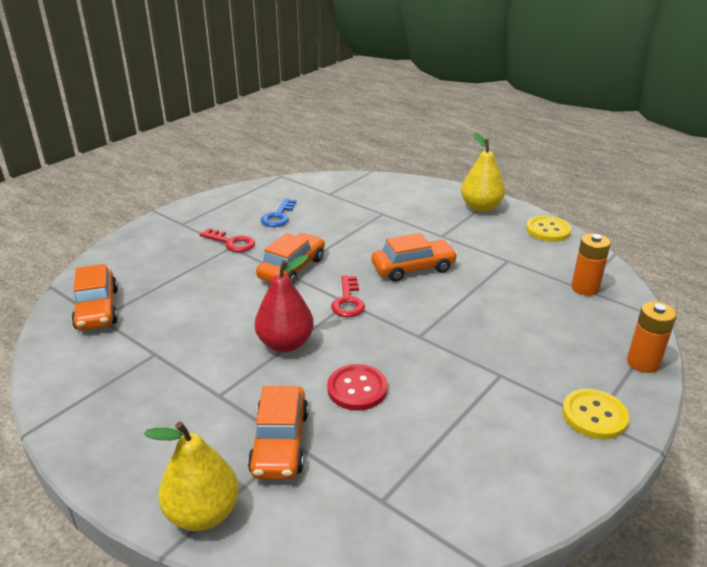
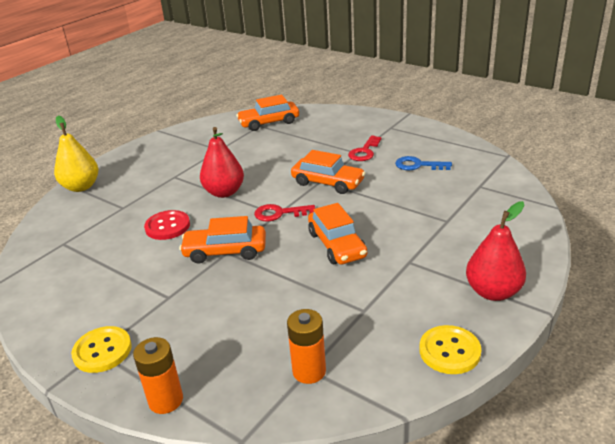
camera: 90 degrees right, 0 degrees up
orange car [248,386,309,479] -> orange car moved to [179,216,266,264]
yellow pear [461,132,505,212] -> red pear [466,201,526,301]

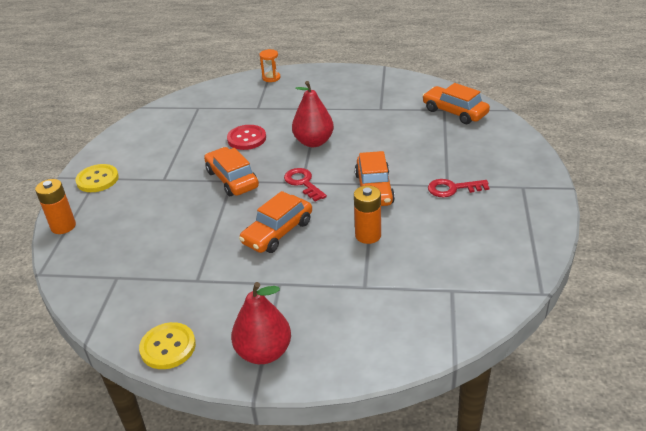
camera: 60 degrees right, 5 degrees up
yellow pear [54,116,98,192] -> orange hourglass [259,49,281,82]
orange battery [287,309,326,384] -> orange battery moved to [354,185,381,244]
blue key [395,156,452,170] -> none

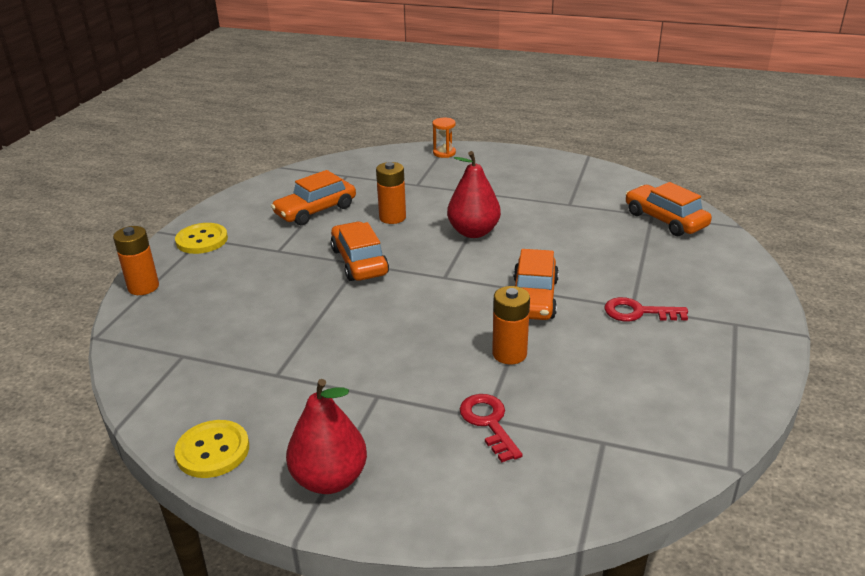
camera: 10 degrees right, 5 degrees down
red button [227,125,266,150] -> orange battery [376,162,406,224]
orange car [239,191,312,253] -> orange car moved to [271,170,356,225]
red key [284,168,327,202] -> red key moved to [460,394,523,462]

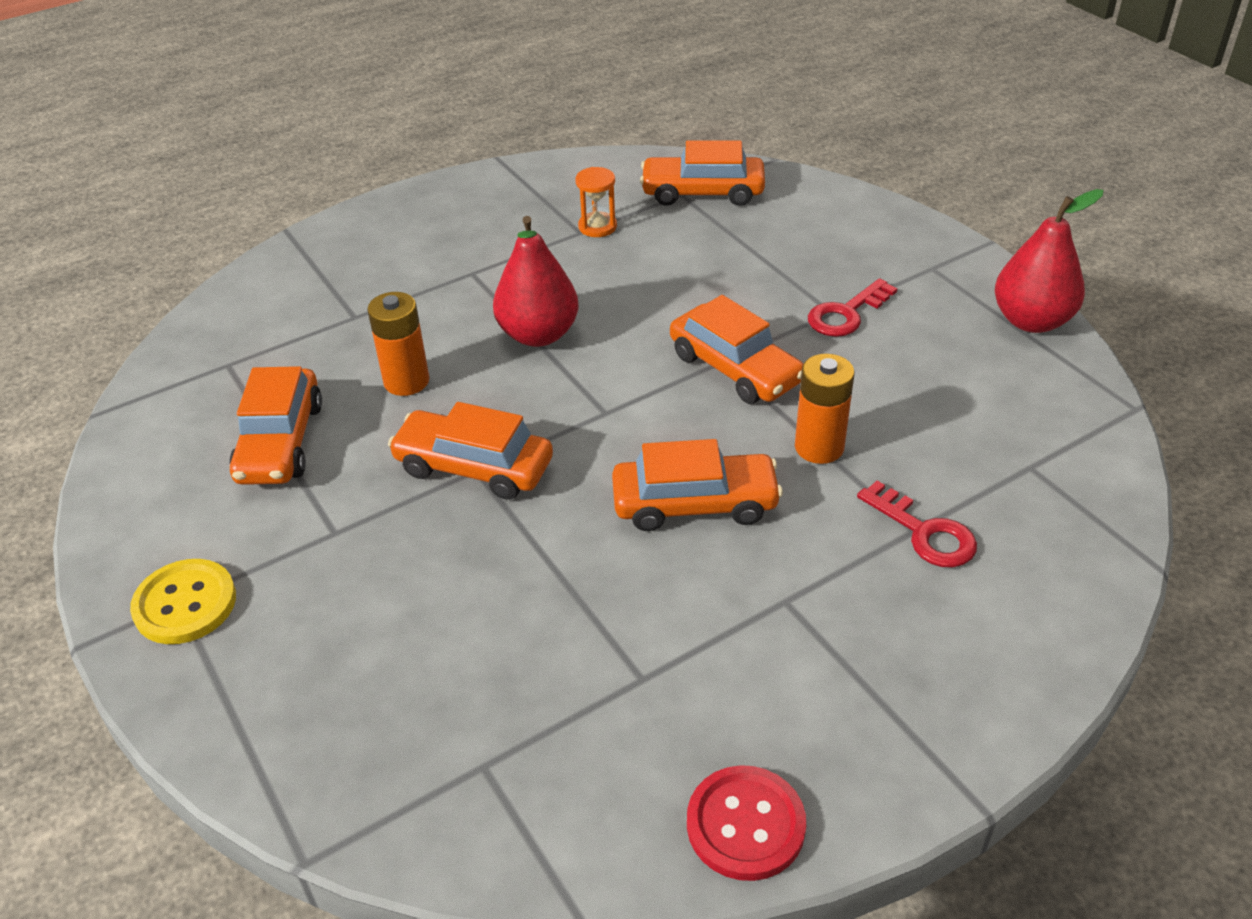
camera: 50 degrees left, 10 degrees up
orange battery [113,226,159,295] -> none
yellow button [174,420,249,478] -> red button [687,765,806,881]
red pear [286,379,367,494] -> red pear moved to [995,189,1104,333]
orange hourglass [432,118,456,158] -> orange hourglass moved to [575,167,617,237]
red key [460,394,523,462] -> red key turned 150 degrees counterclockwise [857,481,977,568]
none -> orange car [612,439,783,531]

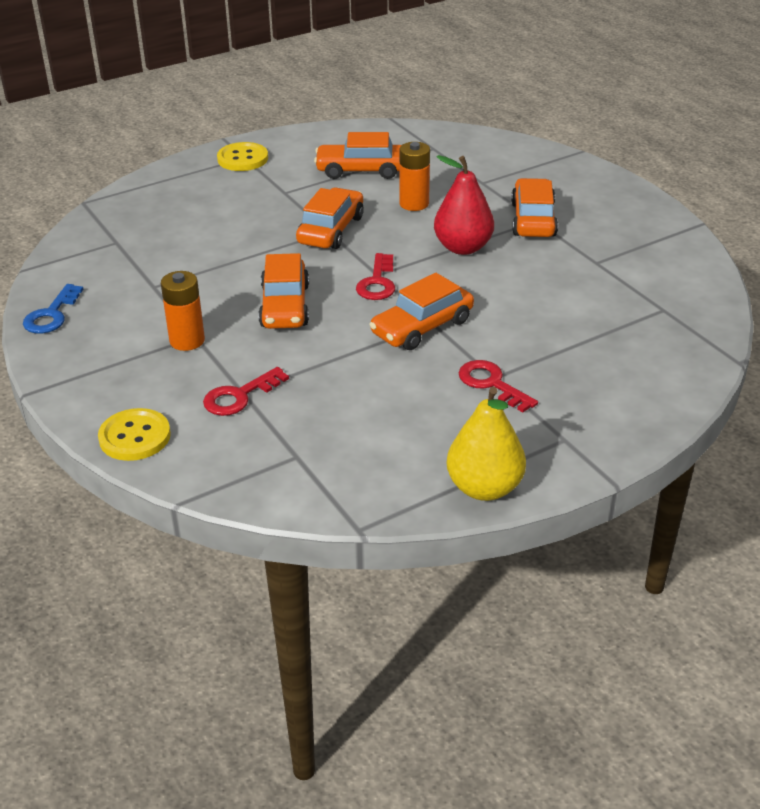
camera: 90 degrees right, 5 degrees down
orange hourglass [575,167,617,237] -> none
orange car [640,140,765,206] -> orange car moved to [511,178,558,237]
red button [687,765,806,881] -> blue key [23,284,84,334]
orange battery [795,354,855,464] -> orange battery moved to [161,271,205,351]
red pear [995,189,1104,333] -> yellow pear [446,387,526,501]
none -> yellow button [98,408,171,461]
none -> red key [356,253,395,300]

